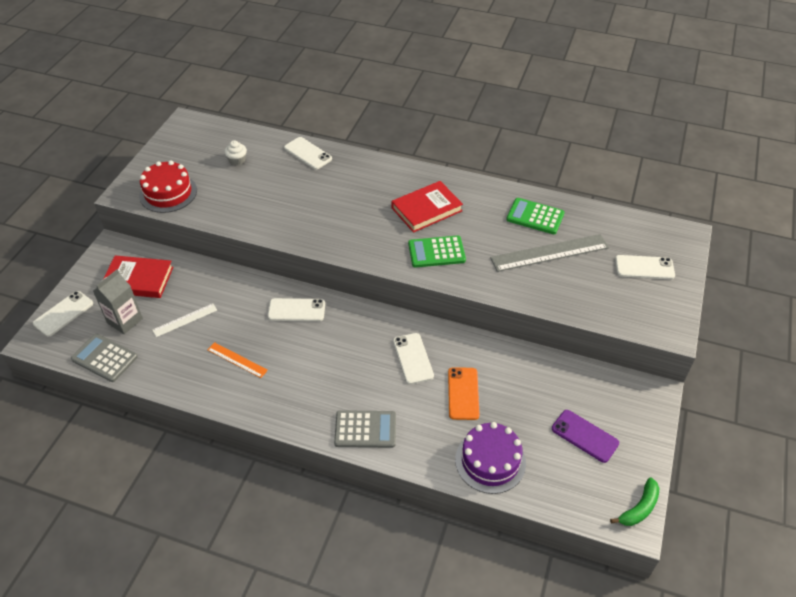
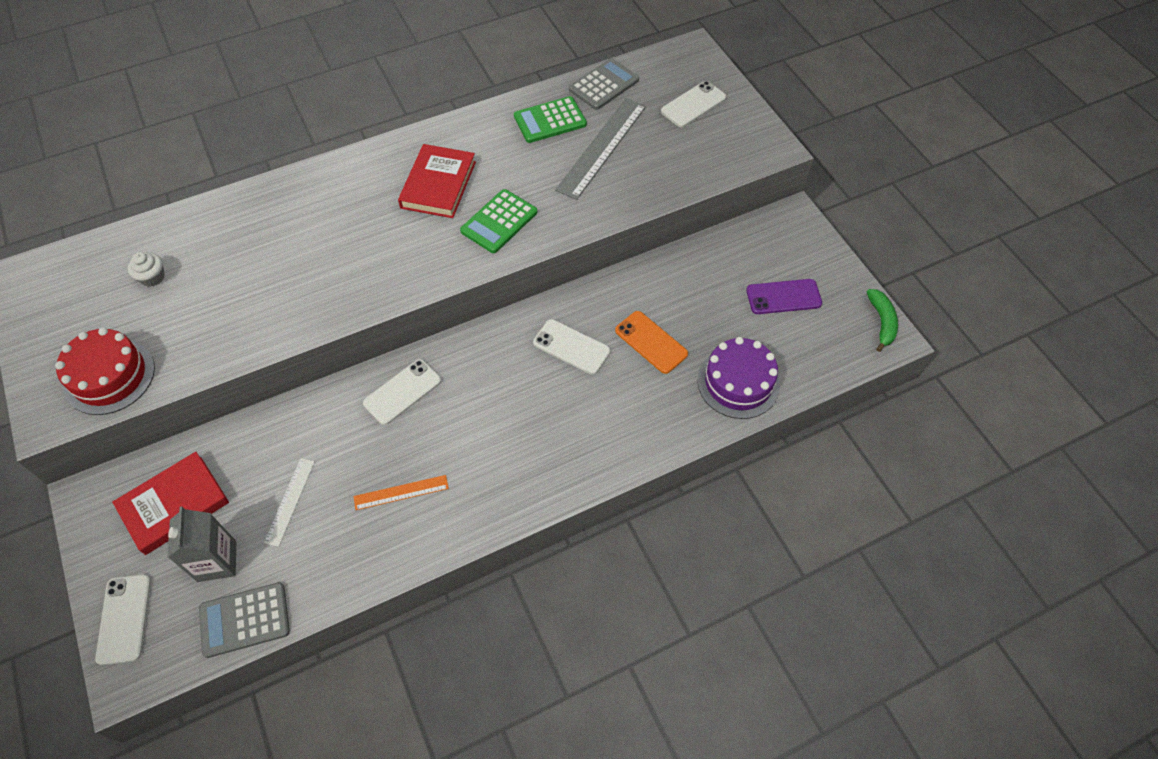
camera: 45 degrees left, 10 degrees up
white phone [284,137,332,170] -> none
grey calculator [334,410,396,448] -> grey calculator moved to [569,58,639,110]

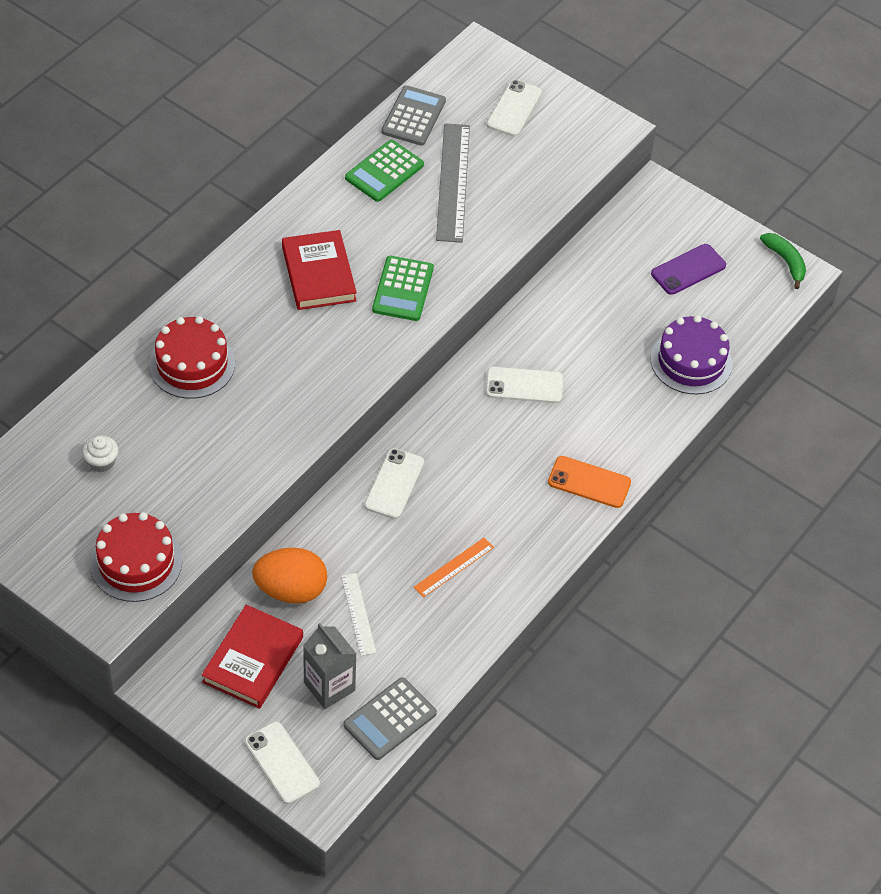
camera: 30 degrees left, 5 degrees down
orange phone [615,311,688,374] -> orange phone moved to [548,456,631,508]
none -> red cake [149,316,235,399]
none -> orange egg [252,548,327,604]

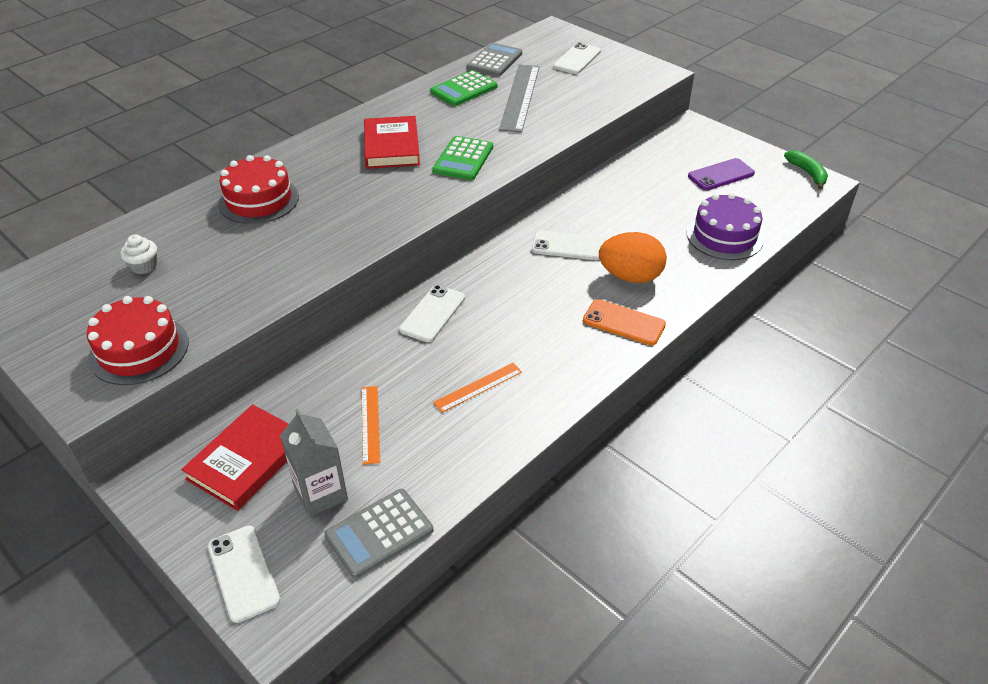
camera: 10 degrees right, 10 degrees down
orange egg [252,548,327,604] -> orange egg moved to [599,232,667,283]
white ruler [341,573,376,656] -> orange ruler [361,386,380,465]

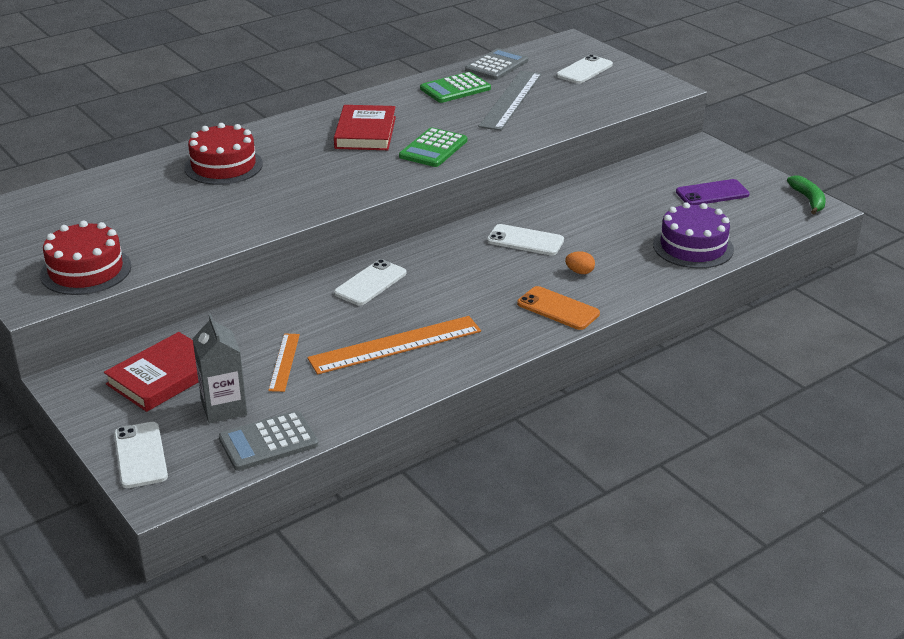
camera: 10 degrees right, 10 degrees down
white cupcake [121,235,157,274] -> none
orange ruler [433,363,522,413] -> orange ruler [307,316,481,375], size x1.86
orange egg [599,232,667,283] -> orange egg [565,251,595,274], size x0.44

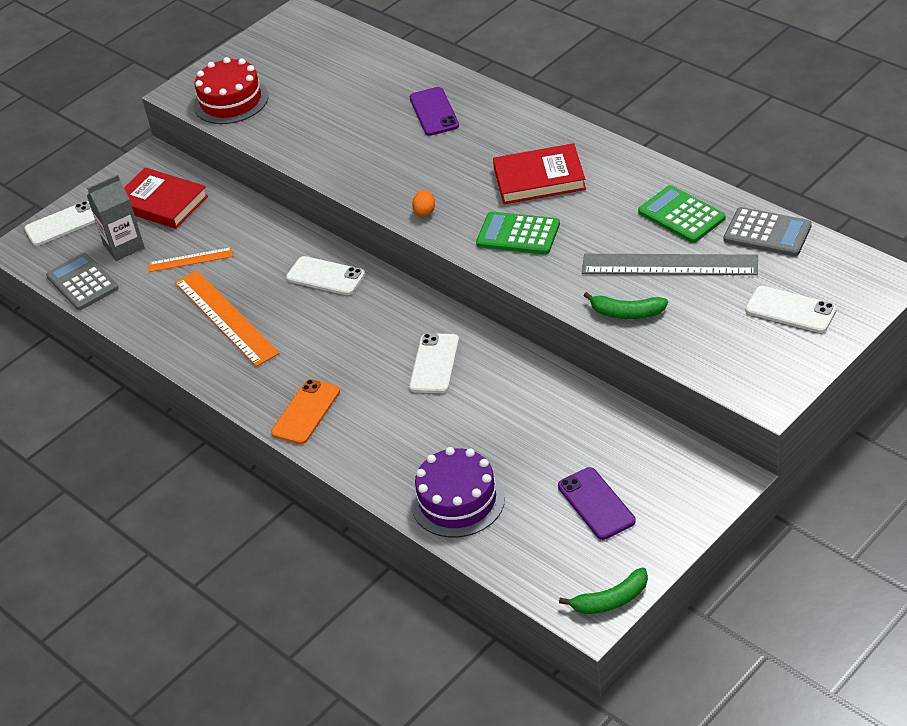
camera: 85 degrees right, 10 degrees up
red cake [184,123,263,185] -> purple phone [410,87,459,136]
orange egg [565,251,595,274] -> orange egg moved to [412,190,435,217]
none -> green banana [584,292,668,319]

